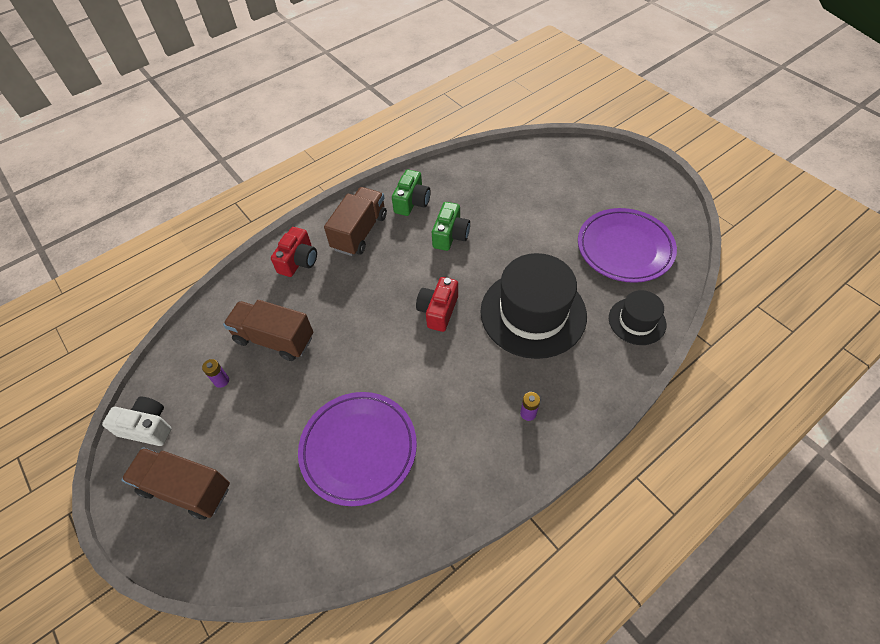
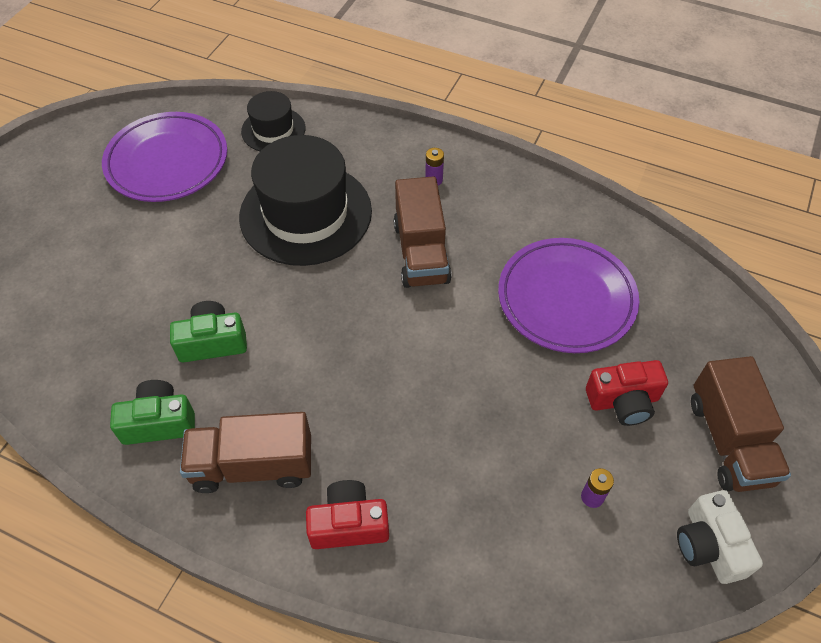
camera: 120 degrees left, 0 degrees up
brown truck [223,300,313,361] -> brown truck moved to [393,176,452,288]
red camera [416,277,458,332] -> red camera moved to [586,360,668,426]

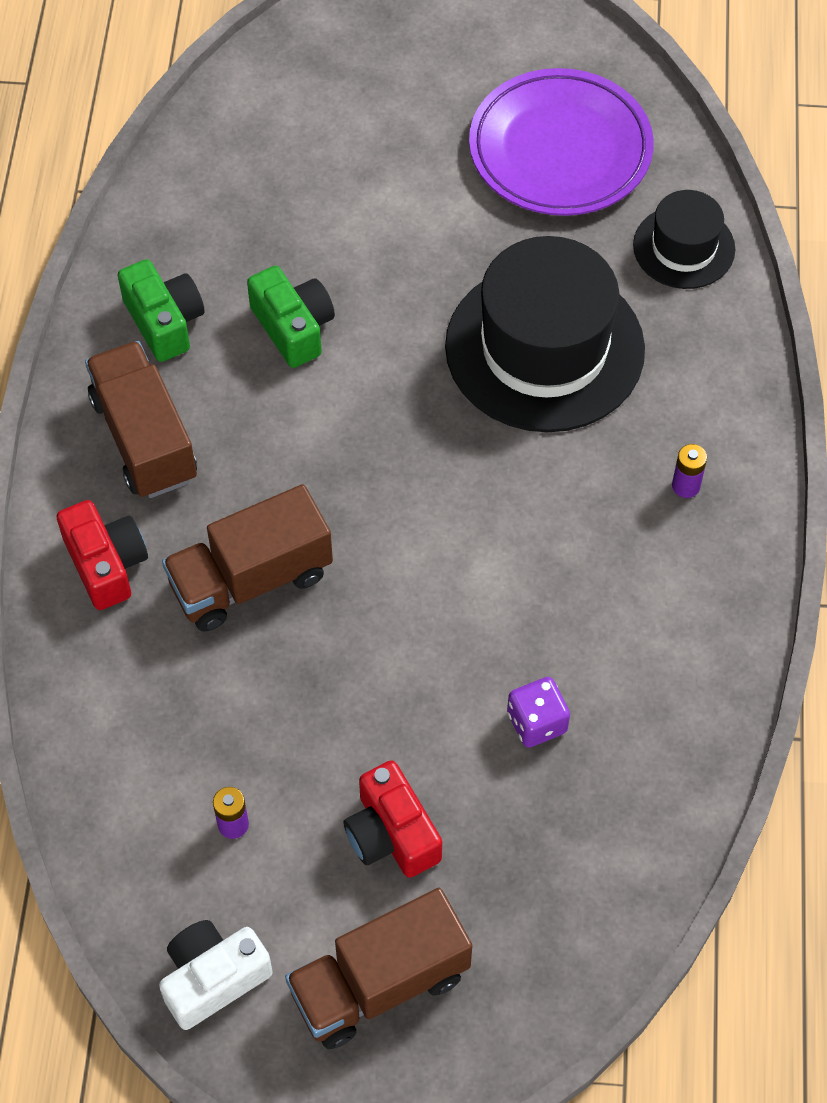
camera: 70 degrees right, 5 degrees up
brown truck [393,176,452,288] -> brown truck moved to [162,484,333,632]
purple plate [498,238,639,353] -> purple dice [507,677,570,748]

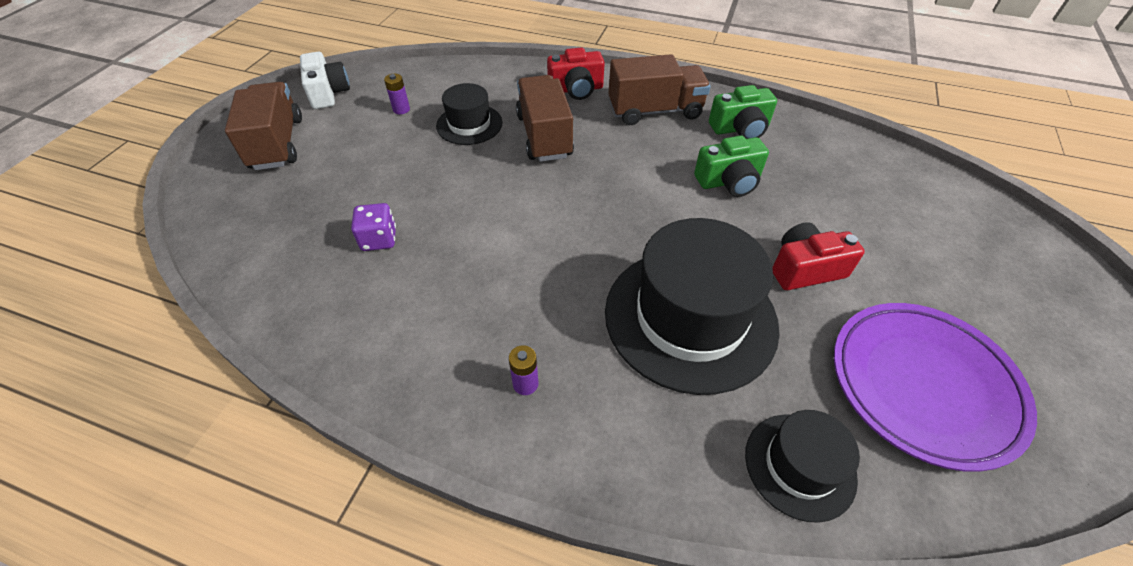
camera: 105 degrees right, 10 degrees down
red camera [343,760,442,878] -> red camera moved to [772,222,865,290]
none -> black hat [436,83,503,145]

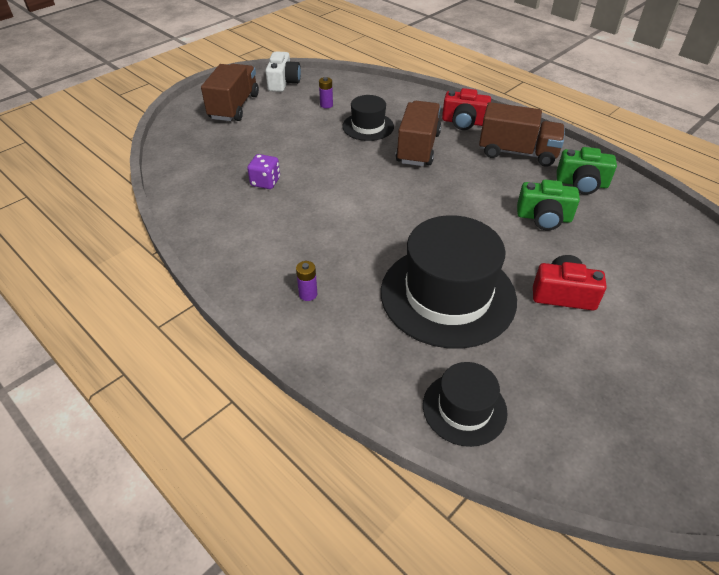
camera: 25 degrees right, 5 degrees down
purple plate [834,303,1037,472] -> none

